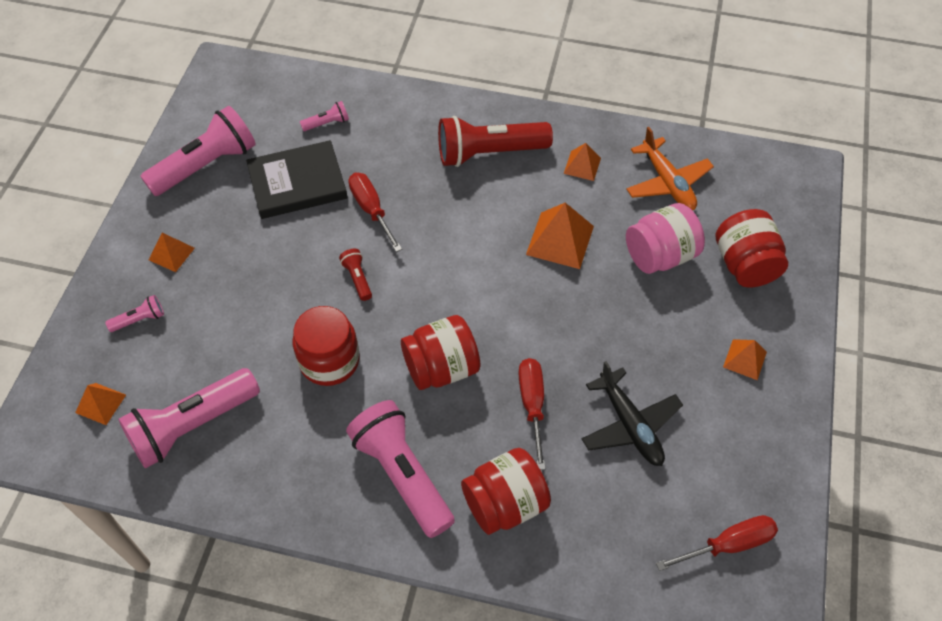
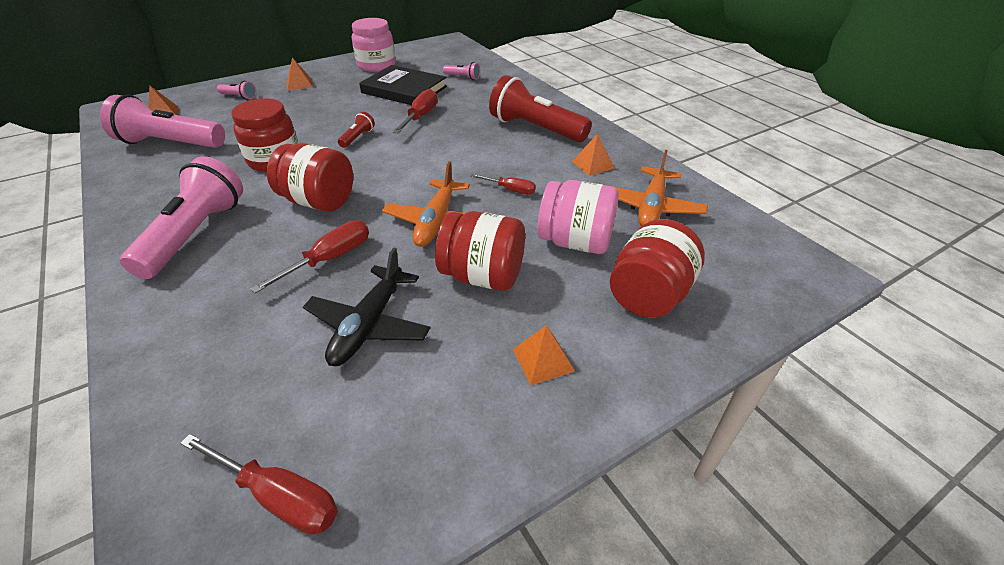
camera: 45 degrees right, 15 degrees down
pink flashlight [140,106,256,196] -> pink jar [352,18,396,72]
red jar [461,448,551,535] -> red jar moved to [435,211,525,291]
orange pyramid [526,203,594,269] -> red screwdriver [471,174,536,194]
none -> orange plane [382,161,470,247]

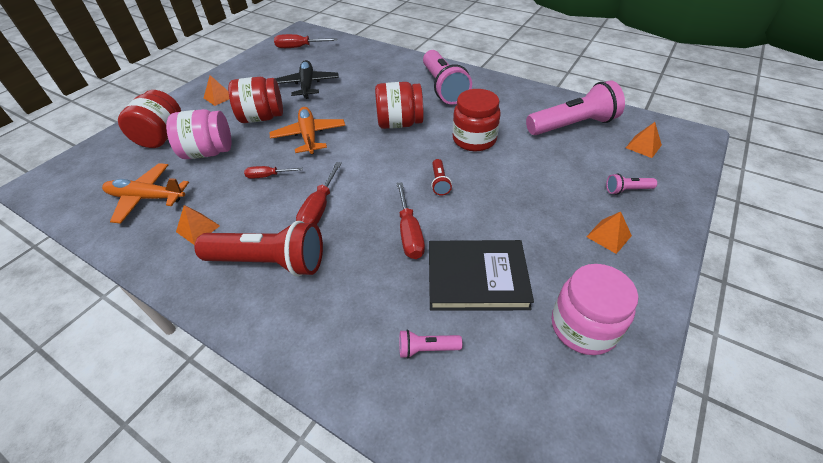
camera: 155 degrees right, 5 degrees up
red screwdriver [250,220,369,293] -> red screwdriver moved to [296,162,342,225]
orange plane [606,150,708,226] -> orange plane turned 75 degrees counterclockwise [102,163,189,224]

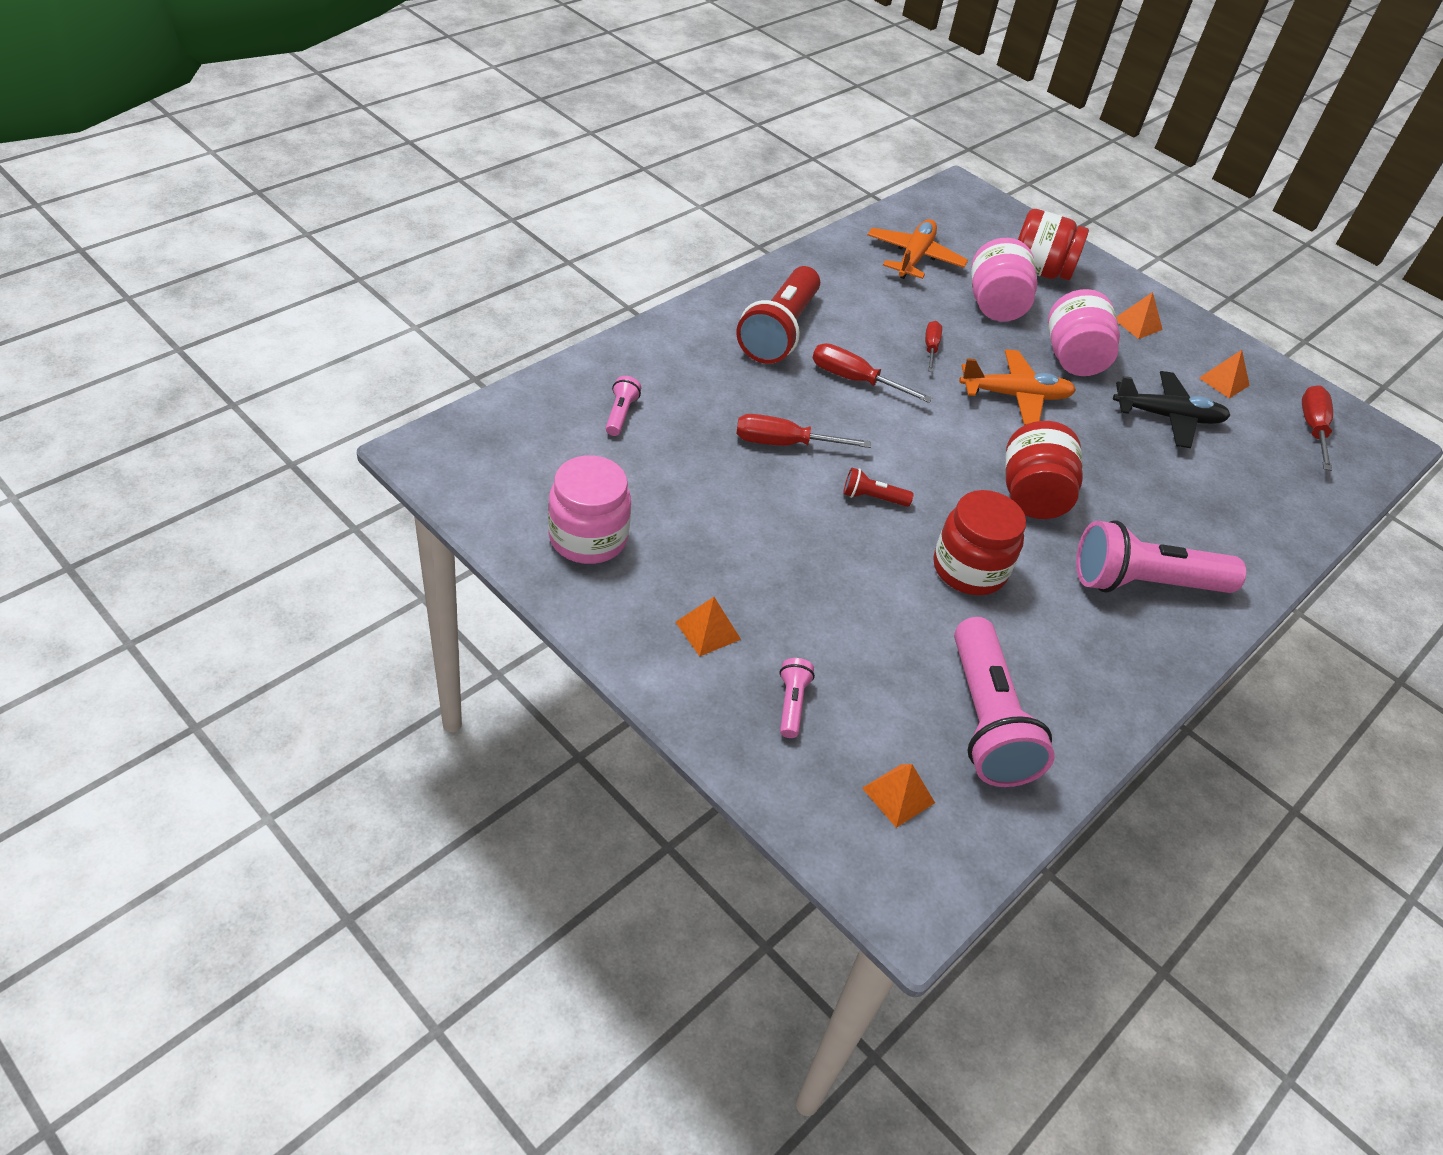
camera: 95 degrees right, 0 degrees up
orange pyramid [176,205,220,245] -> orange pyramid moved to [1199,350,1250,398]
red jar [228,77,283,123] -> pink jar [1048,289,1120,376]
black book [429,240,534,311] -> none

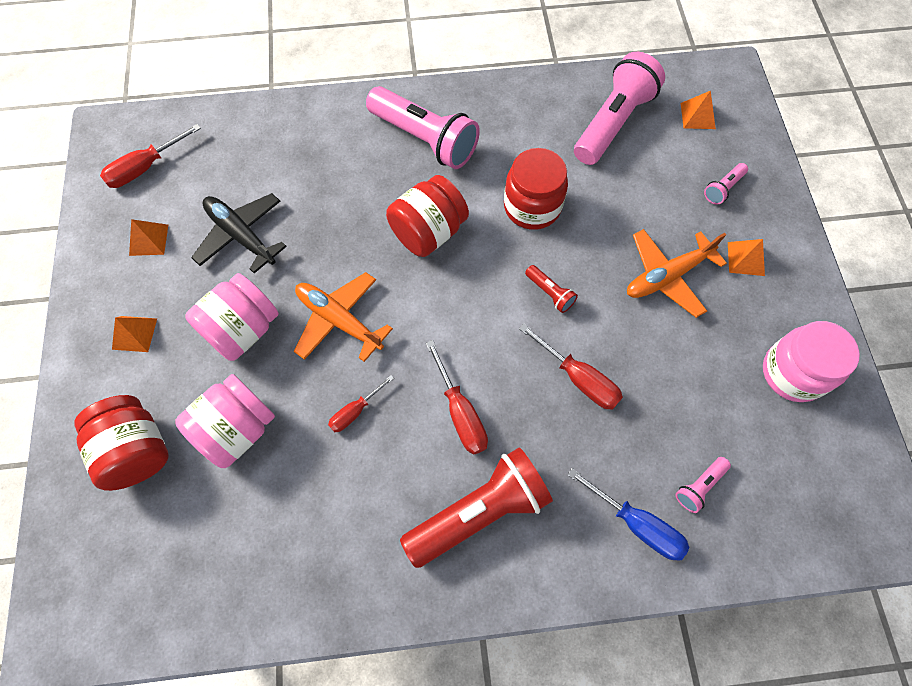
camera: 135 degrees left, 20 degrees up
orange plane [868,219,968,279] -> orange plane moved to [627,229,727,318]
none -> blue screwdriver [567,468,689,561]

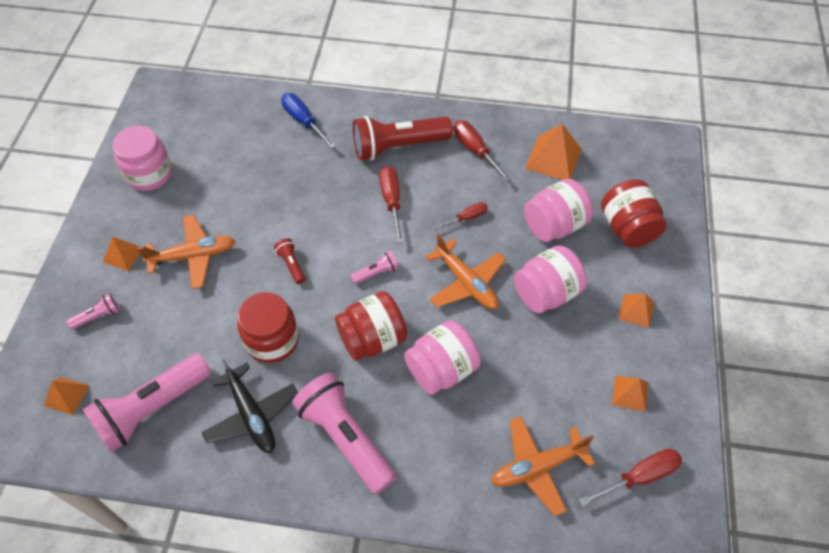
camera: 165 degrees left, 10 degrees down
black plane [191,193,287,273] -> black plane moved to [201,359,298,453]
red screwdriver [519,324,623,410] -> red screwdriver moved to [453,120,511,182]
pink flashlight [676,457,731,513] -> pink flashlight moved to [350,251,399,284]
none -> pink jar [404,320,481,395]
none -> orange plane [491,416,595,516]
none -> orange pyramid [525,124,582,180]

